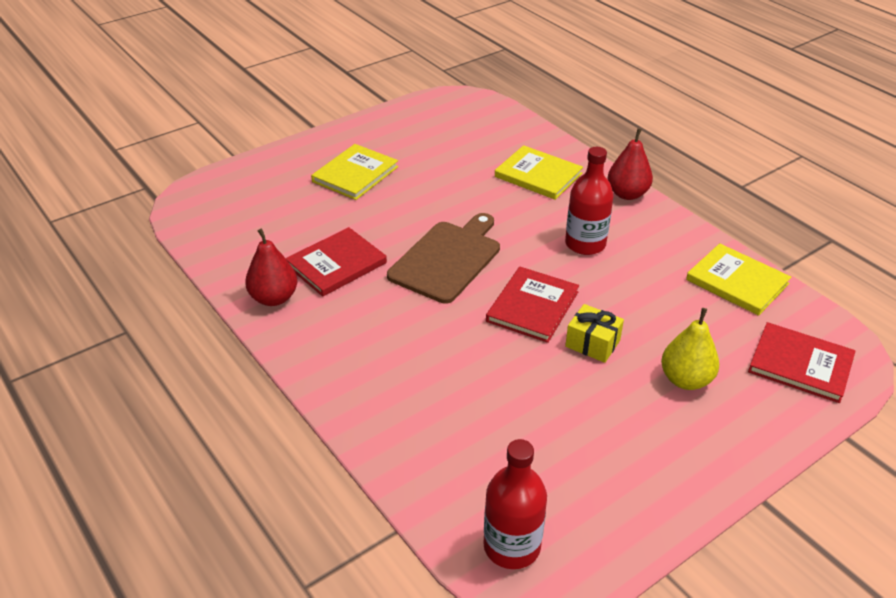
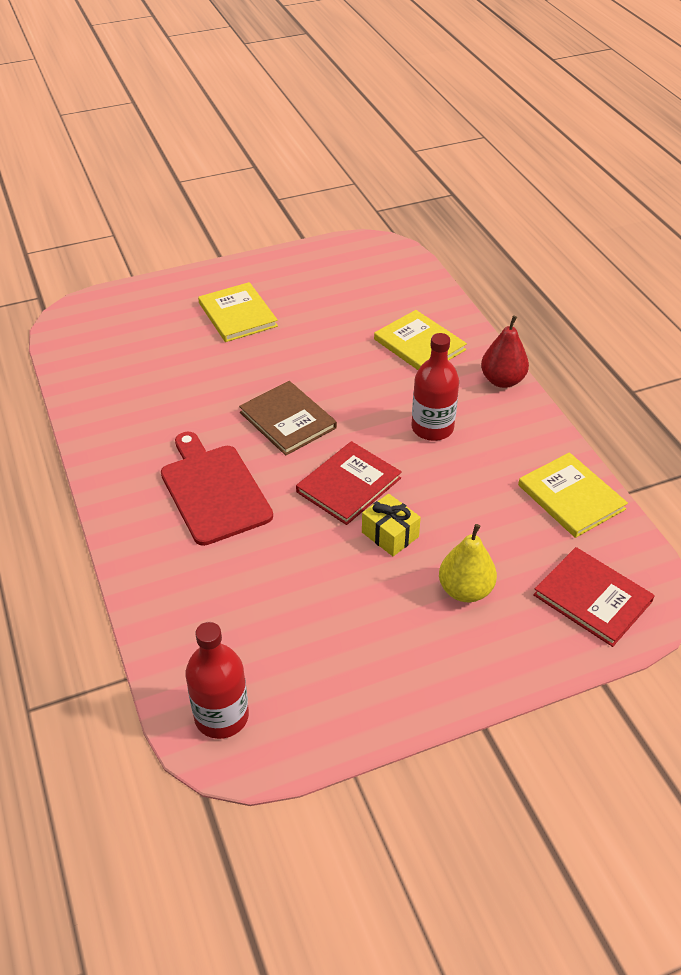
camera: 15 degrees right, 5 degrees up
red pear [245,229,297,306] -> none
red book [286,227,387,297] -> none
yellow book [311,144,398,200] -> yellow book turned 75 degrees counterclockwise [198,282,278,342]
brown cutting board [387,213,500,304] -> brown book [239,381,337,455]
none -> red cutting board [161,432,273,546]

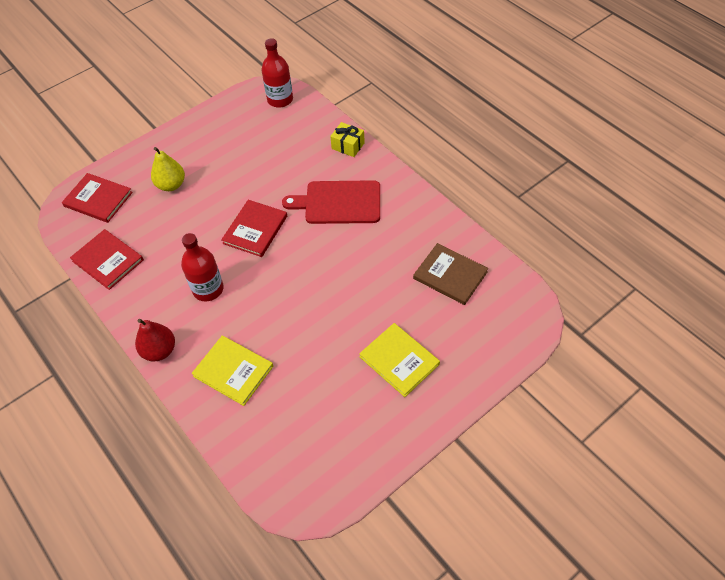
camera: 165 degrees right, 10 degrees up
red cutting board [161,432,273,546] -> red cutting board turned 135 degrees clockwise [282,180,380,224]
brown book [239,381,337,455] -> brown book moved to [413,243,488,305]
yellow gift [362,494,421,556] -> yellow gift moved to [330,122,365,157]
yellow book [518,452,628,538] -> red book [70,229,144,290]

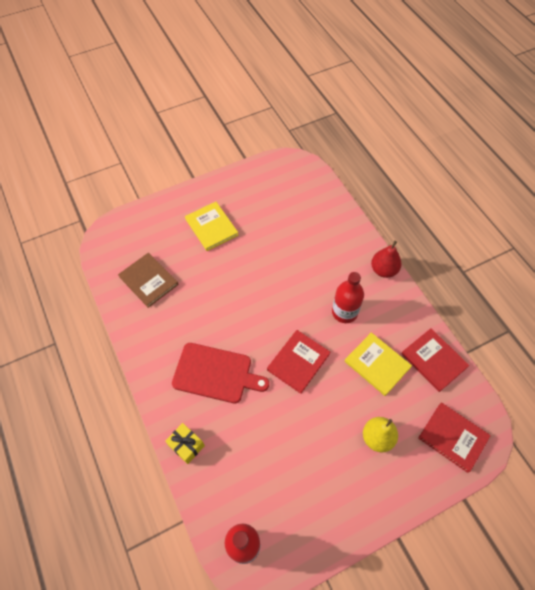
camera: 170 degrees left, 5 degrees up
yellow book [191,336,273,406] -> yellow book moved to [345,332,412,396]

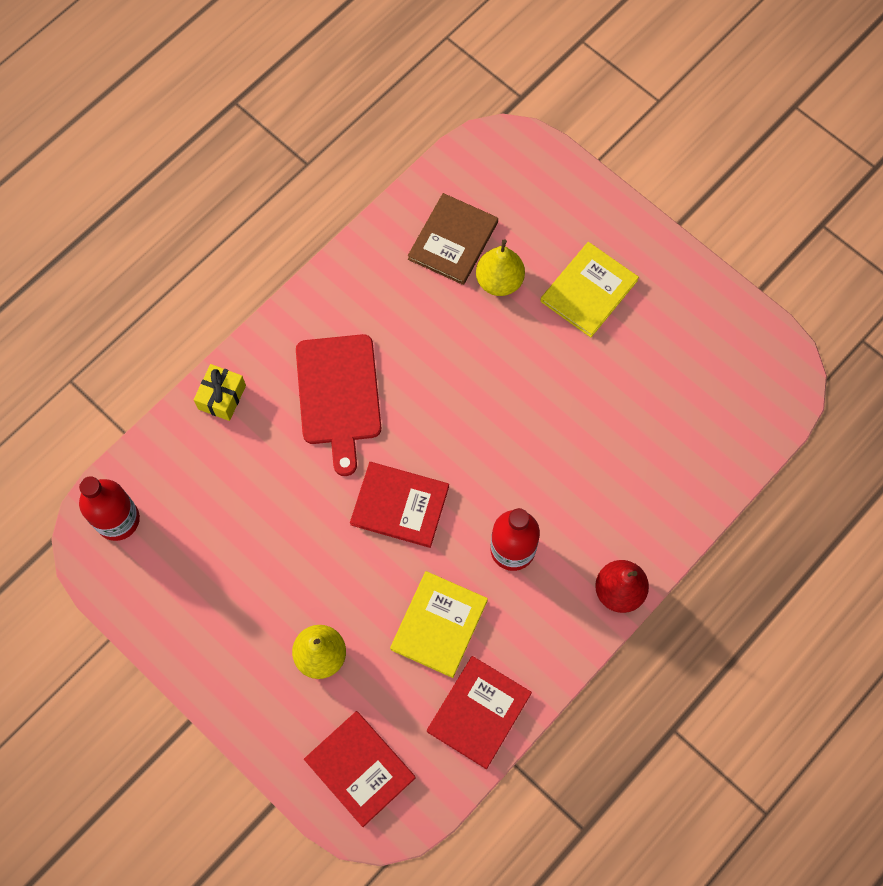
camera: 70 degrees right, 10 degrees up
red book [418,403,491,473] -> red book turned 60 degrees counterclockwise [304,711,416,827]
none -> yellow pear [476,240,525,296]

